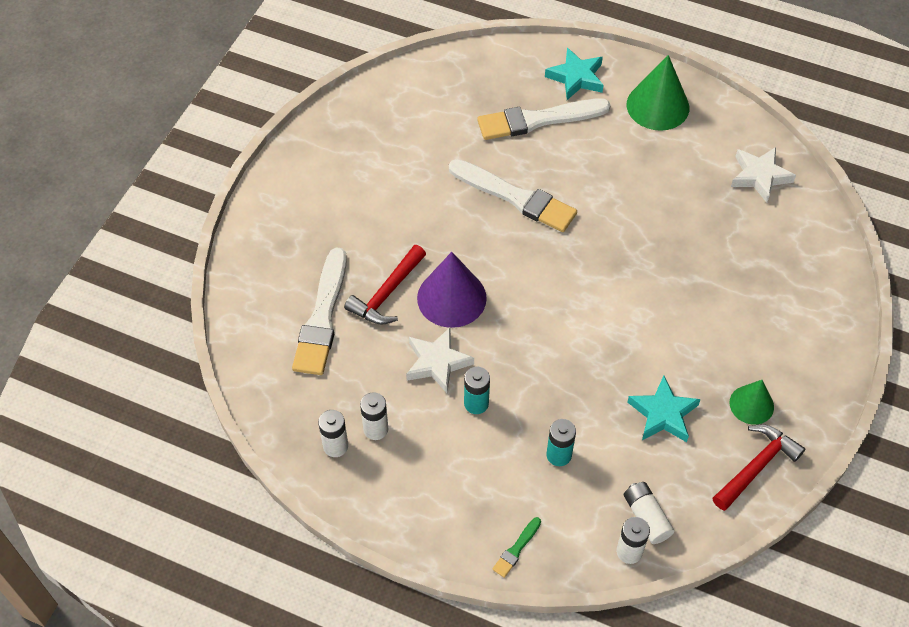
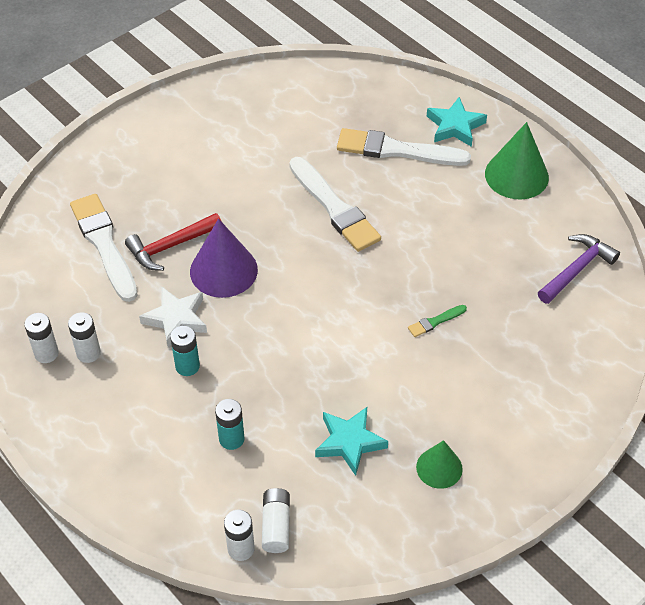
camera: 25 degrees right, 5 degrees down
white brush [292,247,347,375] -> white brush turned 120 degrees clockwise [70,194,138,302]
green brush [492,517,541,578] -> green brush moved to [408,305,467,337]
red hammer [712,424,805,511] -> none
white star [731,147,796,203] -> purple hammer [538,234,620,304]

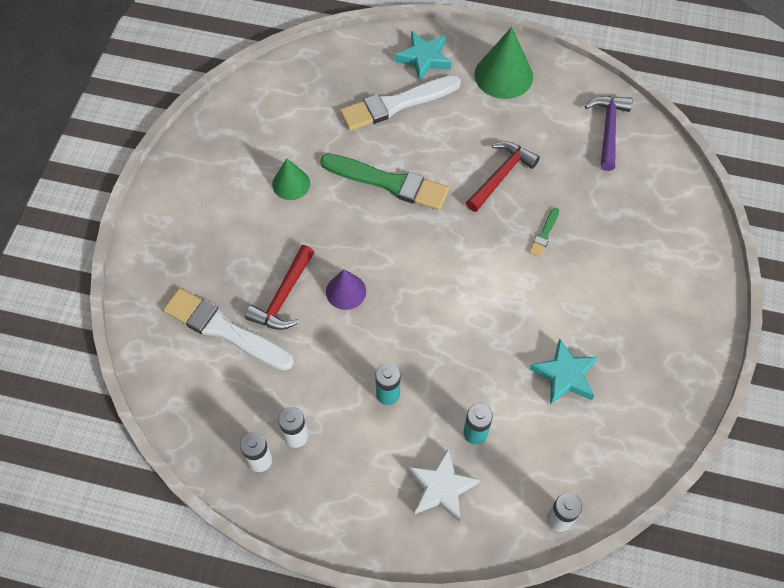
camera: 35 degrees left, 10 degrees up
white star [139,287,207,348] -> white star moved to [408,449,480,522]
purple cone [190,219,258,298] -> purple cone [326,269,366,310], size x0.61
white battery [262,488,290,553] -> none
white brush [289,157,381,252] -> green brush [320,154,449,211]
green cone [416,440,463,489] -> green cone moved to [272,158,310,200]
none -> red hammer [466,141,540,212]

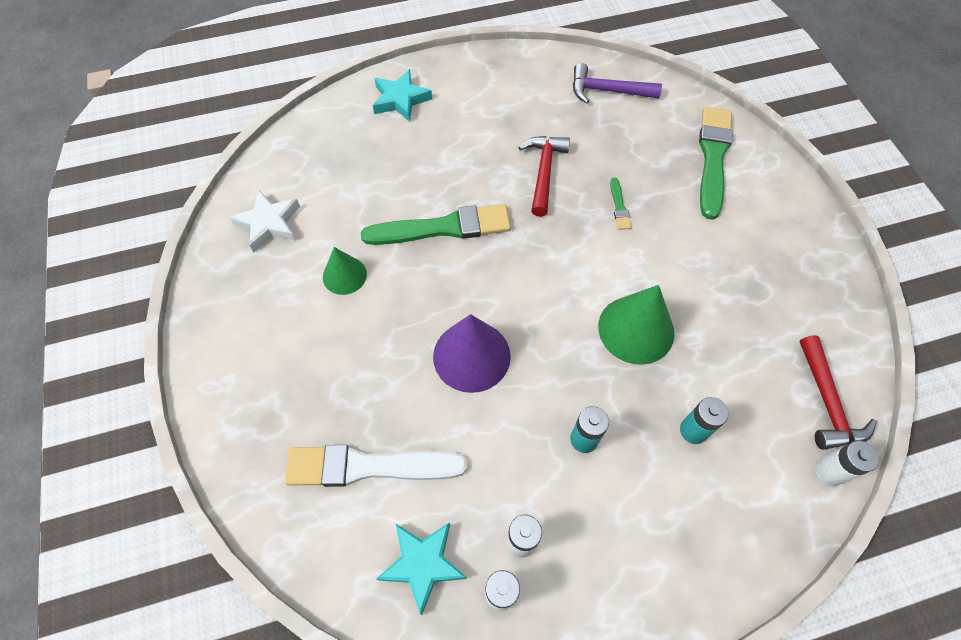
camera: 30 degrees left, 0 degrees up
red hammer [245,245,314,330] -> red hammer moved to [800,335,877,450]
purple cone [326,269,366,310] -> purple cone [433,314,511,393], size x1.65
white brush [340,75,461,131] -> none
white star [408,449,480,522] -> white star moved to [229,190,300,252]
green cone [474,27,533,99] -> green cone moved to [598,285,675,365]
turquoise star [530,339,598,405] -> turquoise star moved to [377,522,467,615]
purple hammer [585,96,633,171] -> purple hammer turned 60 degrees counterclockwise [573,63,662,104]
none -> green brush [699,107,733,220]

